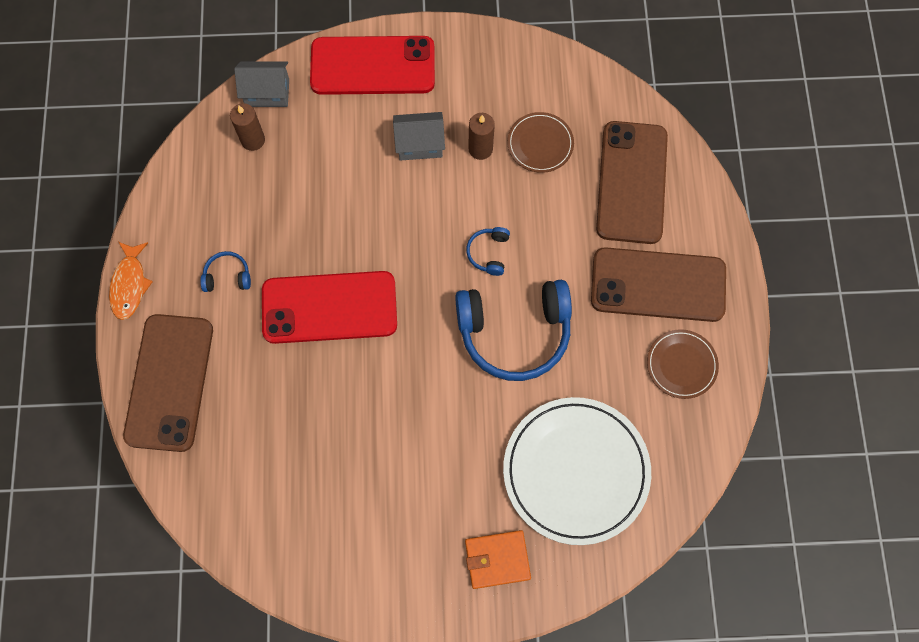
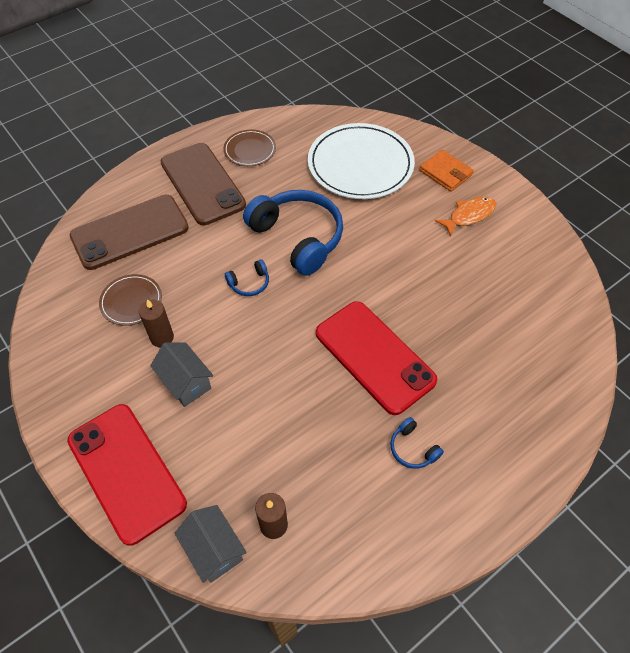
camera: 125 degrees left, 15 degrees down
orange fish [109,242,153,320] -> orange fish moved to [435,196,496,237]
brown phone [123,314,213,452] -> none

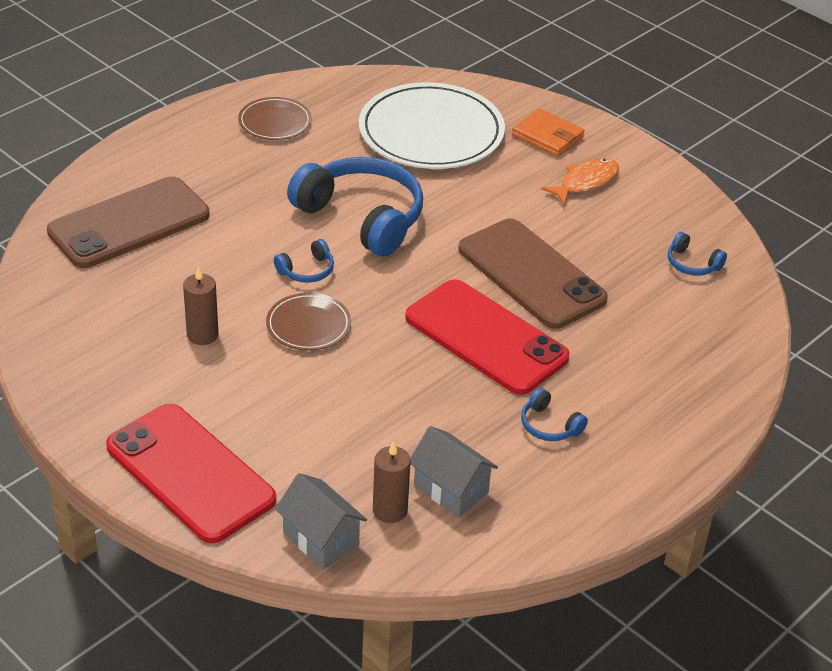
camera: 10 degrees left, 15 degrees down
brown plate [99,274,162,326] -> brown plate moved to [266,293,351,351]
grey house [150,342,213,407] -> grey house moved to [410,426,498,517]
brown phone [161,143,246,225] -> brown phone moved to [458,219,608,329]
none -> blue headphones [668,232,727,276]

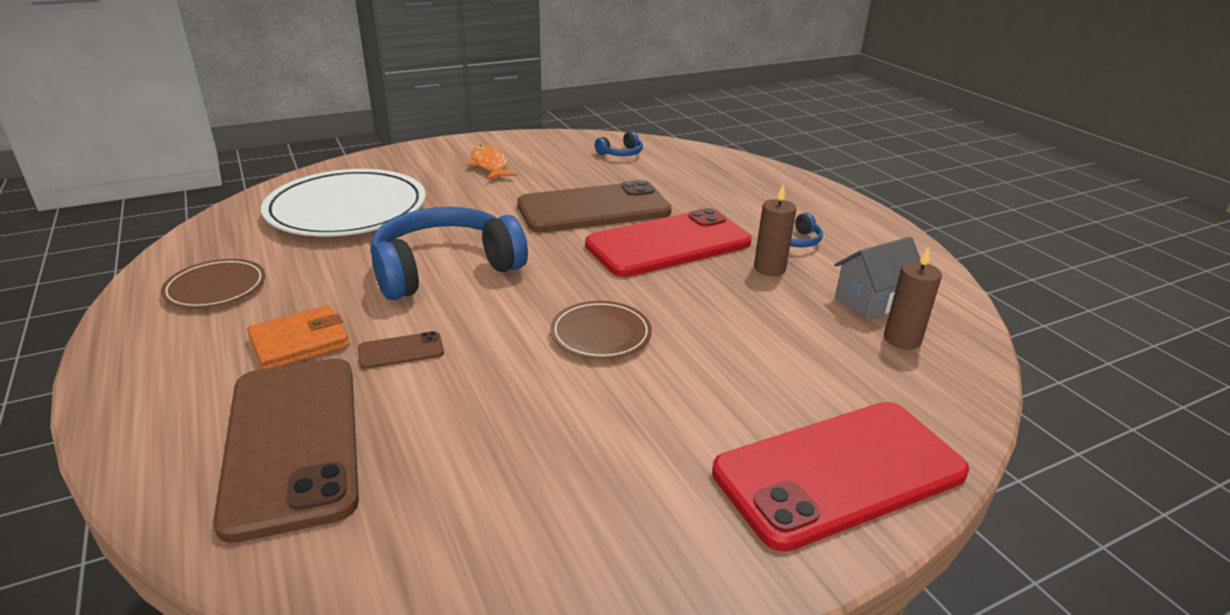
camera: 70 degrees left, 10 degrees down
brown candle [183,266,219,345] -> brown candle moved to [754,185,797,276]
blue headphones [274,239,334,283] -> none
grey house [275,473,367,569] -> none
orange wallet [512,108,585,157] -> orange wallet moved to [247,305,349,369]
none -> brown phone [358,331,444,369]

